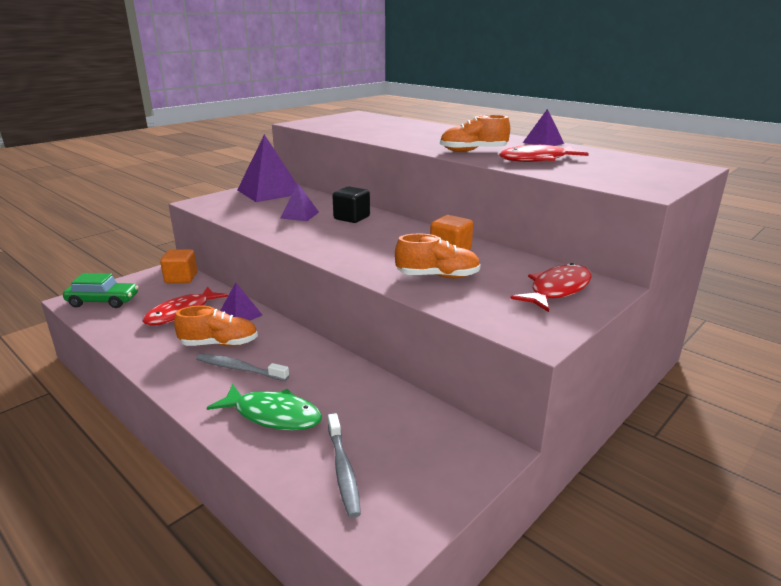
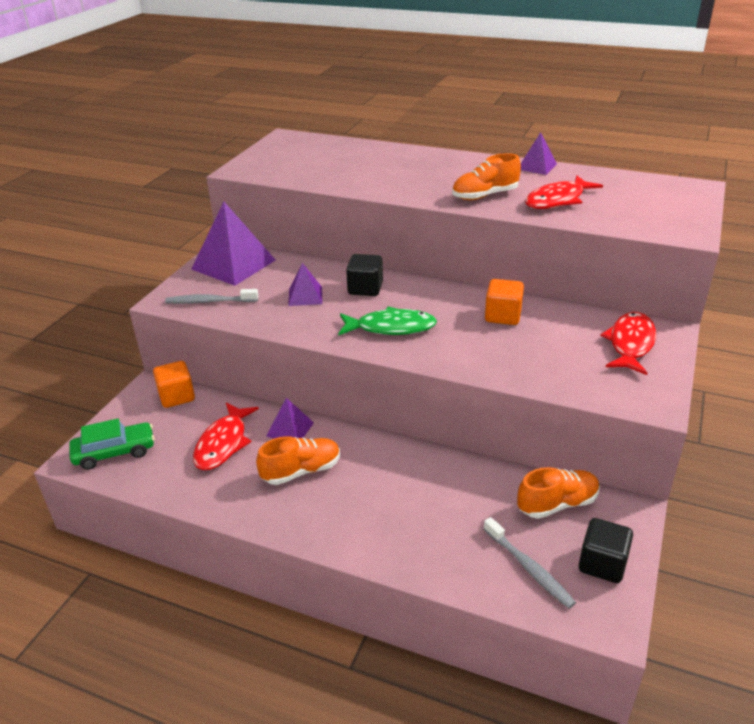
camera: 20 degrees left, 10 degrees up
grey toothbrush [196,354,289,381] -> grey toothbrush moved to [165,289,258,304]
green fish [207,384,322,430] -> green fish moved to [338,306,437,336]
orange shoe [395,234,481,278] -> orange shoe moved to [517,467,600,519]
none -> black cube [579,518,633,583]

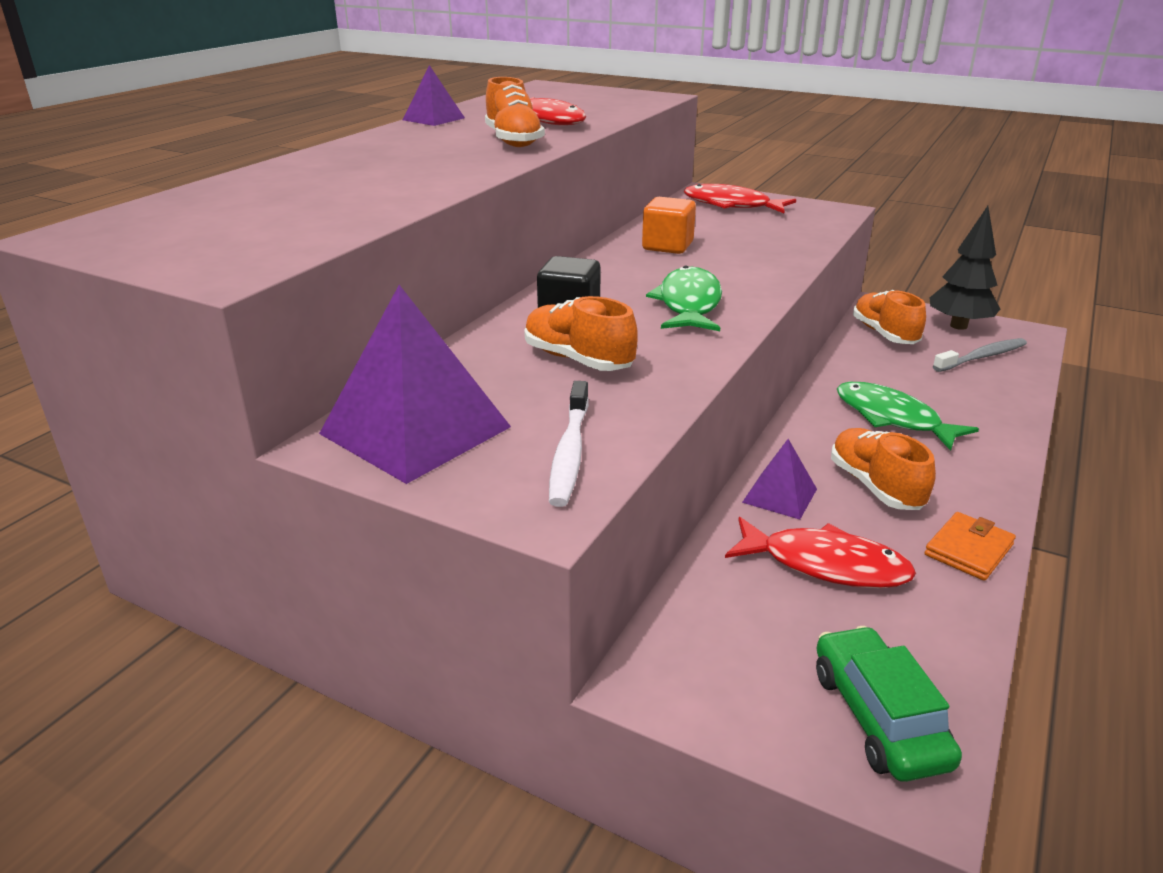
camera: 85 degrees left, 5 degrees down
orange cube [153,361,195,408] -> none
grey toothbrush [165,289,258,304] -> white toothbrush [549,381,589,507]
purple pyramid [288,263,322,306] -> orange shoe [524,296,637,371]
black cube [579,518,633,583] -> black tree [930,206,1000,330]
none -> green fish [837,382,979,451]
none -> orange wallet [925,512,1016,581]

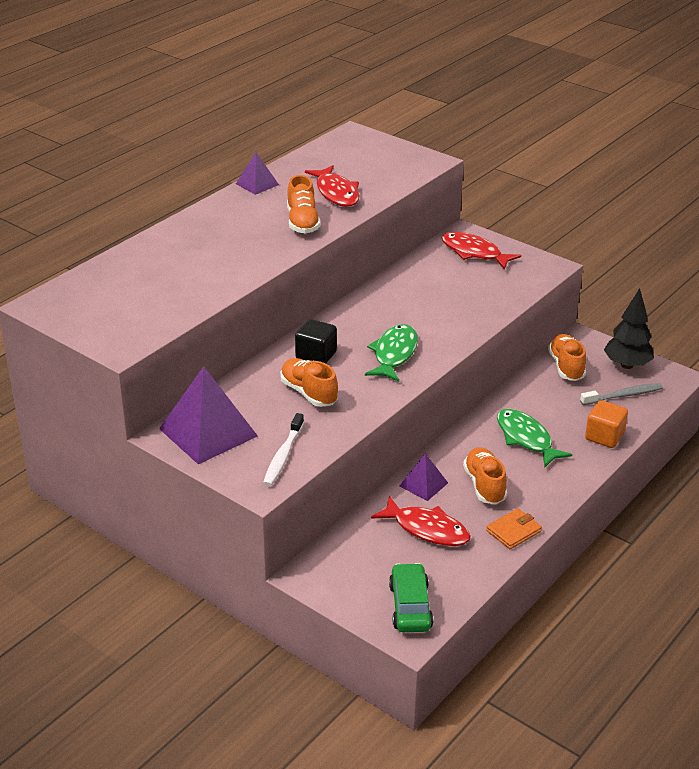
camera: 10 degrees right, 5 degrees up
orange cube [642,197,696,254] -> orange cube moved to [585,400,628,448]

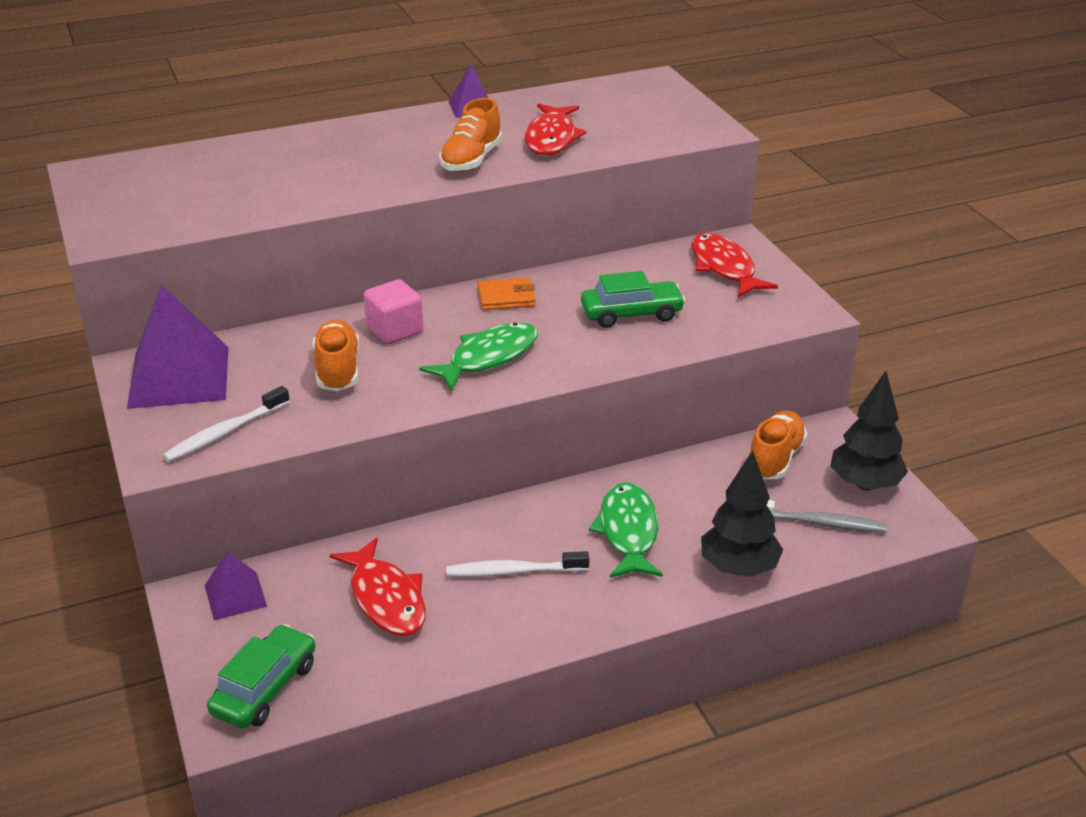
camera: 30 degrees right, 0 degrees up
black cube [295,319,337,364] -> pink cube [364,279,424,344]
purple pyramid [400,453,448,501] -> purple pyramid moved to [205,551,267,620]
orange shoe [463,447,507,505] -> white toothbrush [446,551,589,577]
orange wallet [486,508,542,549] -> orange wallet moved to [478,278,536,310]
orange cube [585,400,628,448] -> black tree [701,451,783,577]
none -> green car [581,271,686,328]

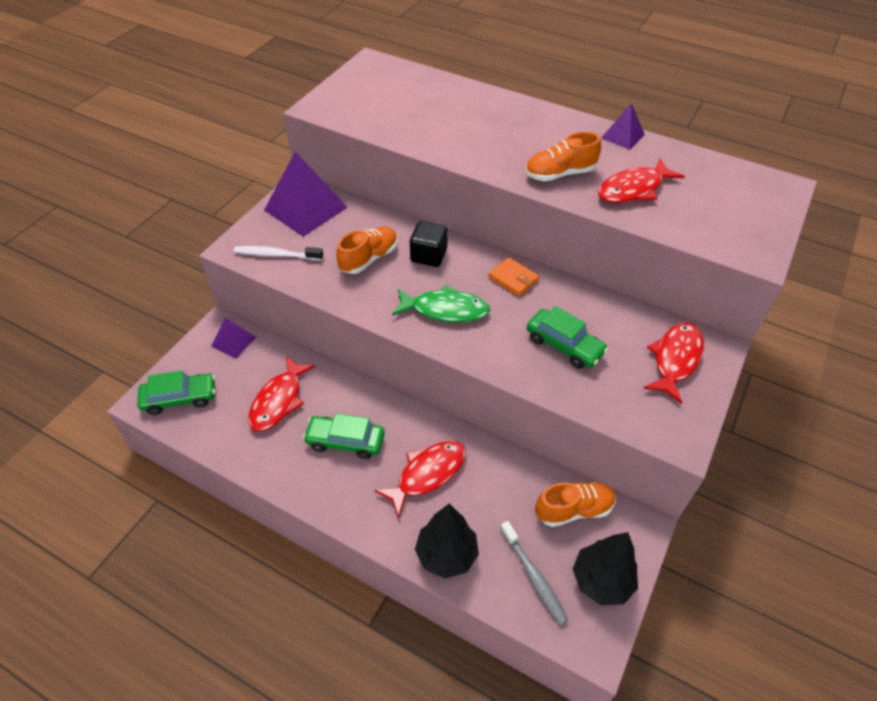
camera: 50 degrees right, 15 degrees up
pink cube [364,279,424,344] -> black cube [410,221,448,267]
white toothbrush [446,551,589,577] -> green car [303,413,385,459]
green fish [589,482,663,578] -> red fish [374,441,466,518]

